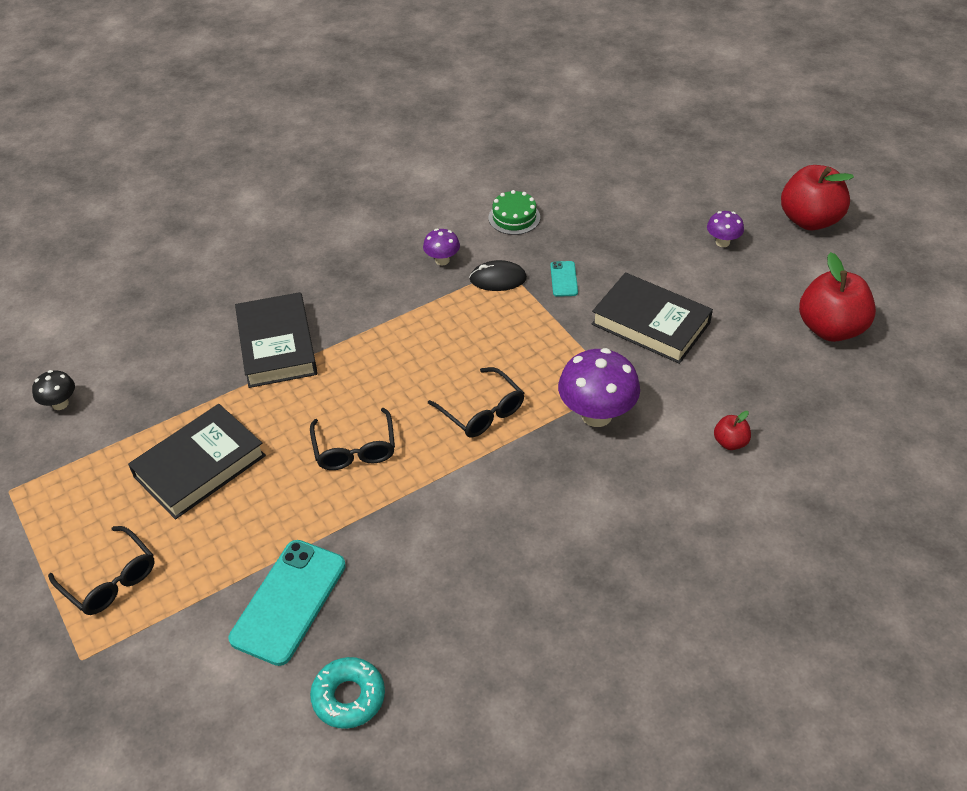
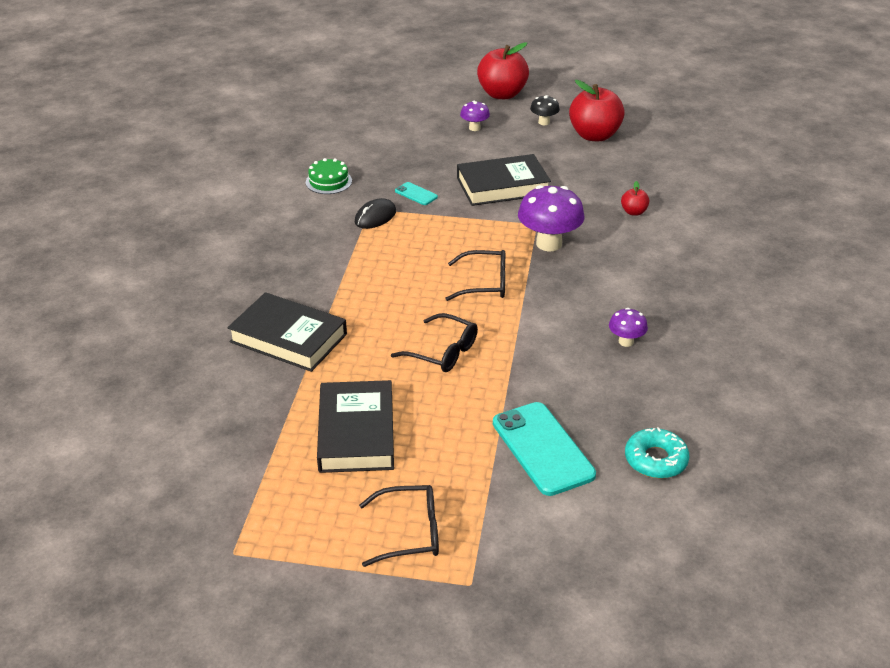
camera: 50 degrees left, 10 degrees down
black mushroom [32,370,75,410] -> black mushroom moved to [530,95,560,125]
purple mushroom [423,229,460,265] -> purple mushroom moved to [609,308,648,347]

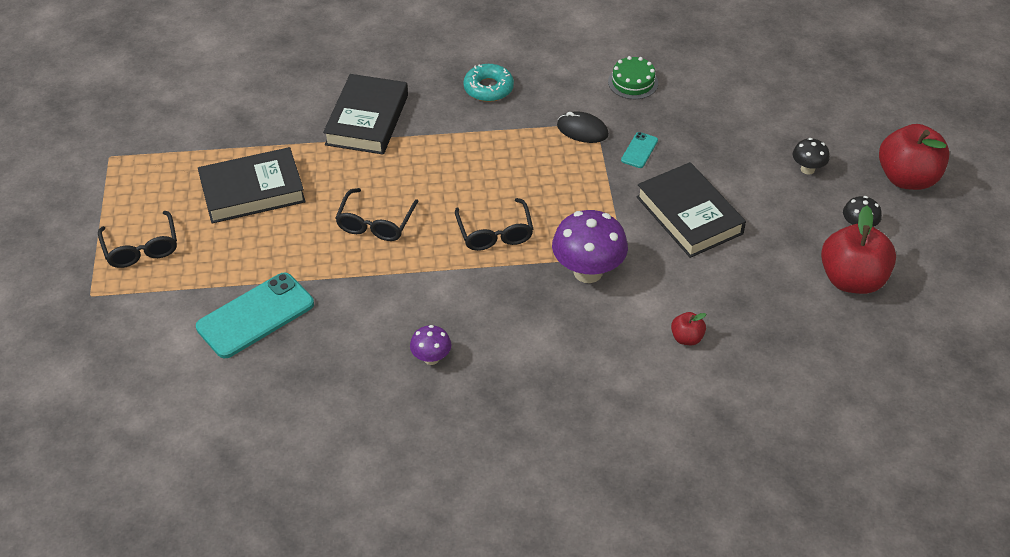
camera: 75 degrees right, 10 degrees up
purple mushroom [460,101,490,131] -> black mushroom [793,138,830,175]
turquoise donut [625,427,689,478] -> turquoise donut moved to [463,64,514,102]

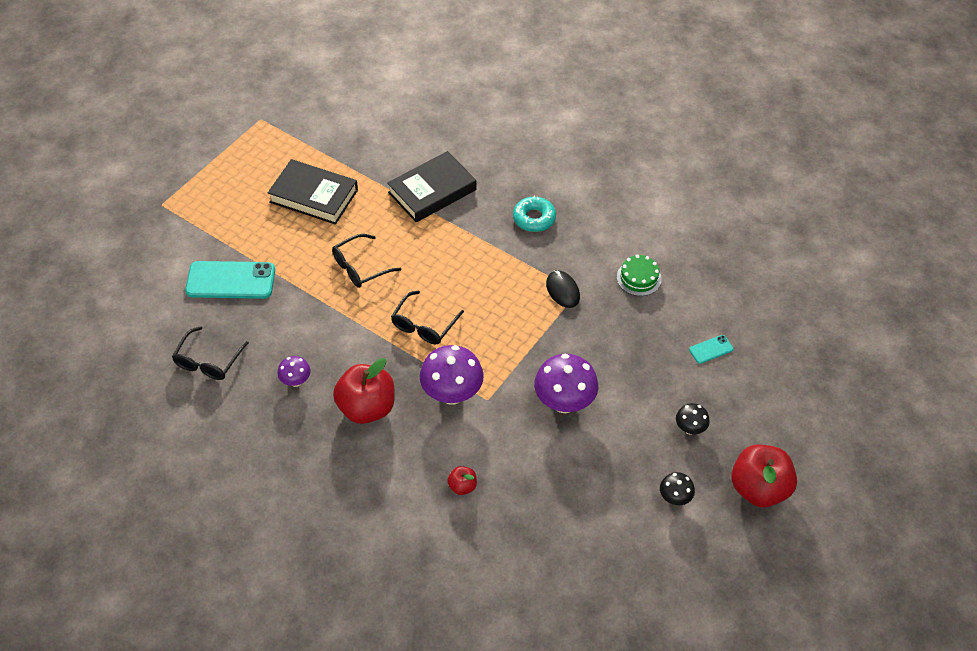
camera: 40 degrees right, 5 degrees up
black glasses [98,211,177,268] -> black glasses moved to [172,326,249,380]
turquoise phone [621,132,658,168] -> turquoise phone moved to [689,335,733,364]
black book [636,162,746,258] -> purple mushroom [534,354,598,413]
red apple [821,206,896,294] -> red apple moved to [333,358,394,424]

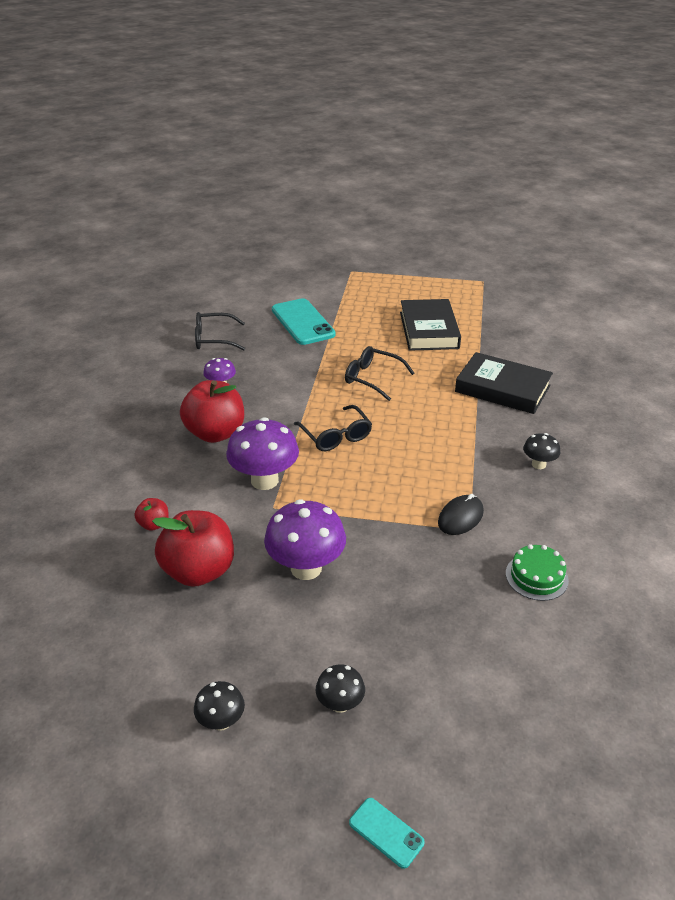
camera: 65 degrees right, 15 degrees down
black glasses [391,291,464,345] -> black glasses turned 120 degrees counterclockwise [294,405,372,451]
turquoise donut [513,196,556,232] -> black mushroom [523,433,560,469]
turquoise phone [689,335,733,364] -> turquoise phone moved to [349,798,425,869]
red apple [731,445,797,507] -> red apple moved to [152,510,234,587]

